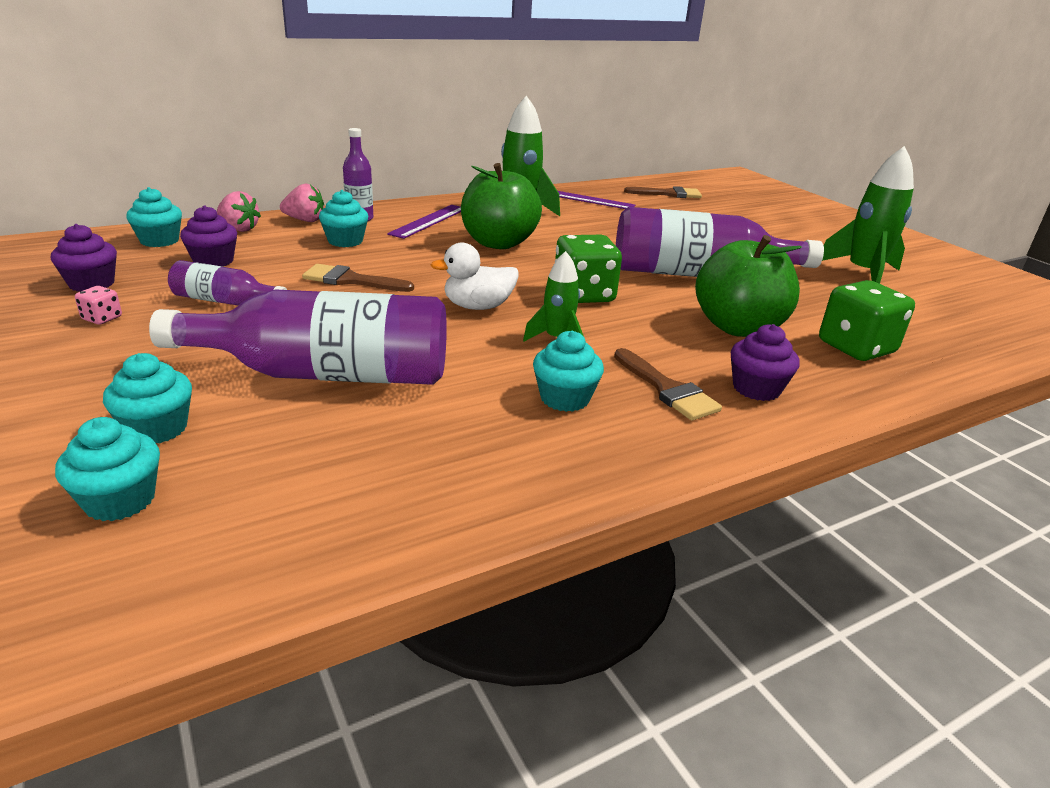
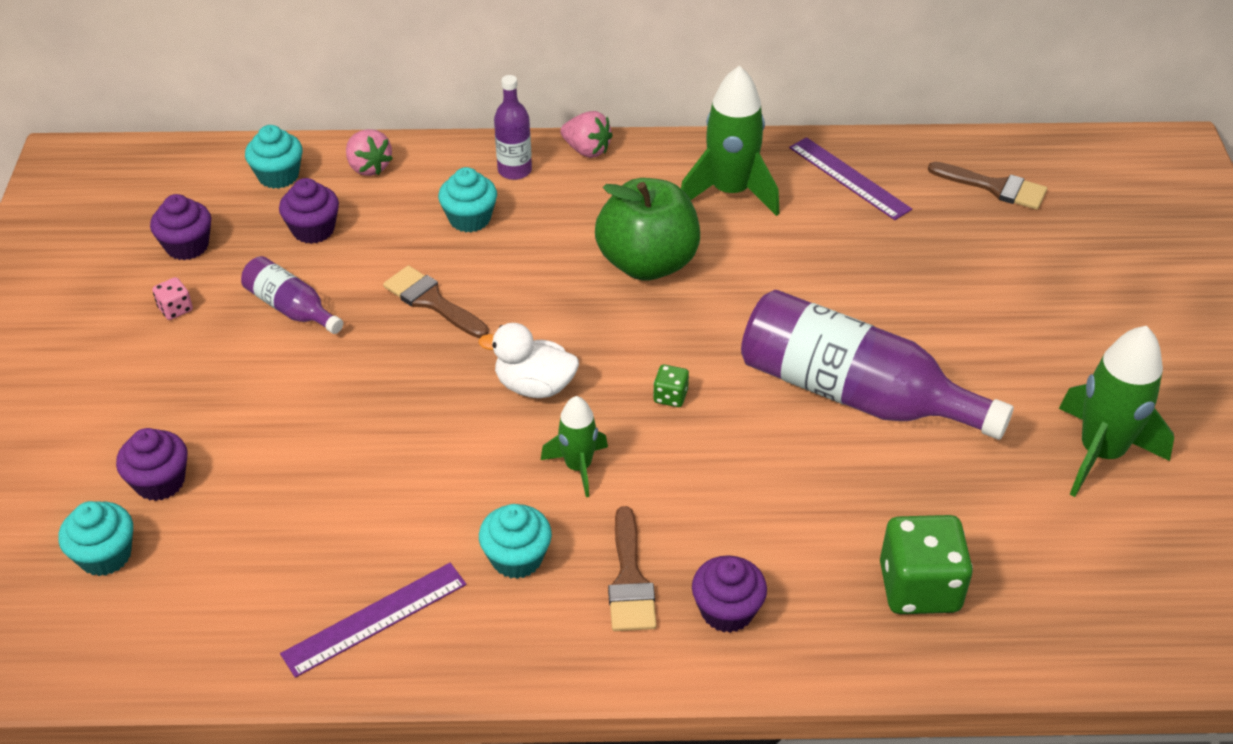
camera: 30 degrees right, 15 degrees up
turquoise cupcake [103,353,192,443] -> purple cupcake [116,428,188,501]
purple bottle [149,290,447,385] -> none
pink strawberry [280,184,324,222] -> pink strawberry moved to [560,111,613,158]
purple ruler [387,205,461,239] -> purple ruler moved to [280,563,467,678]
green dice [555,235,622,303] -> green dice [653,365,689,407], size x0.45
green apple [695,235,802,337] -> none

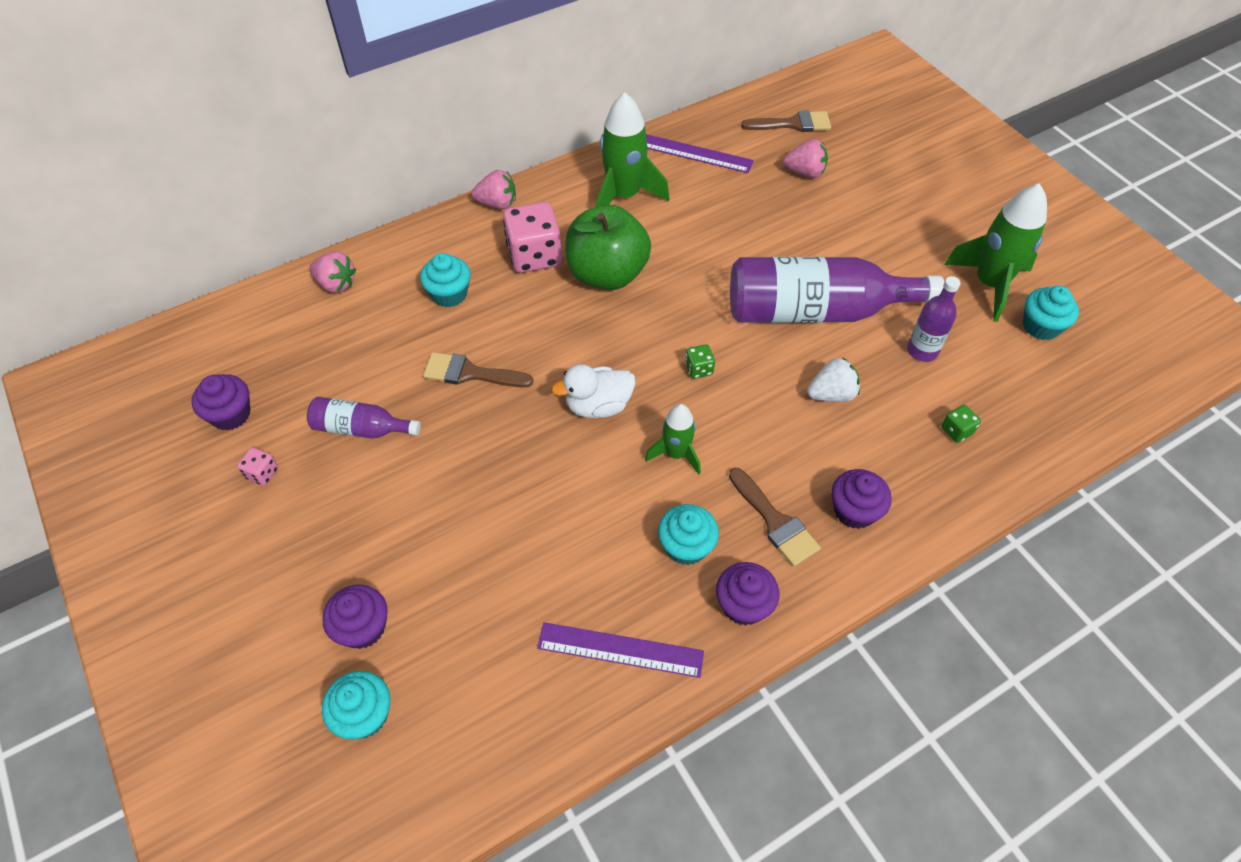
camera: 30 degrees left, 10 degrees up
turquoise cupcake [245,125,303,189] -> turquoise cupcake moved to [1023,286,1079,340]
purple cupcake [279,178,339,244] -> purple cupcake moved to [716,562,780,626]
purple ruler [280,563,467,678] -> purple ruler turned 75 degrees clockwise [537,622,704,678]
purple bottle [494,75,532,180] -> purple bottle moved to [907,276,961,362]
green dice [880,515,973,614] -> green dice [941,405,981,443], size x0.45
none -> pink dice [503,202,562,273]
none -> pink strawberry [783,139,828,178]
none -> white strawberry [807,357,860,402]

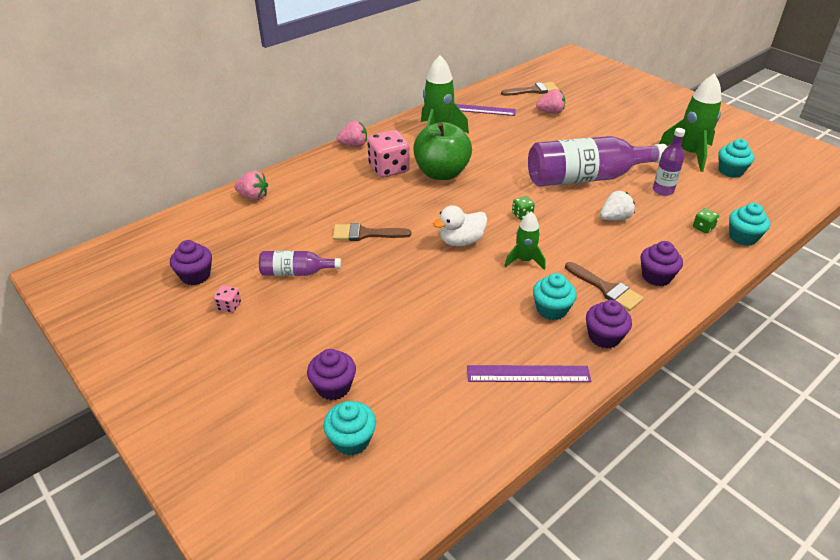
camera: 10 degrees left, 15 degrees down
turquoise cupcake [420,253,471,307] -> turquoise cupcake moved to [729,203,770,246]

